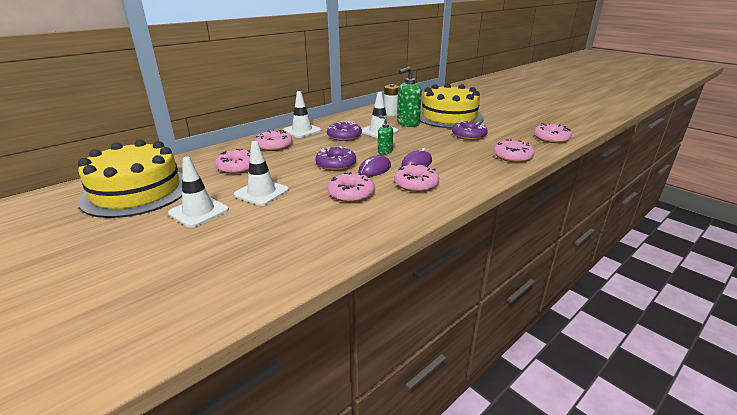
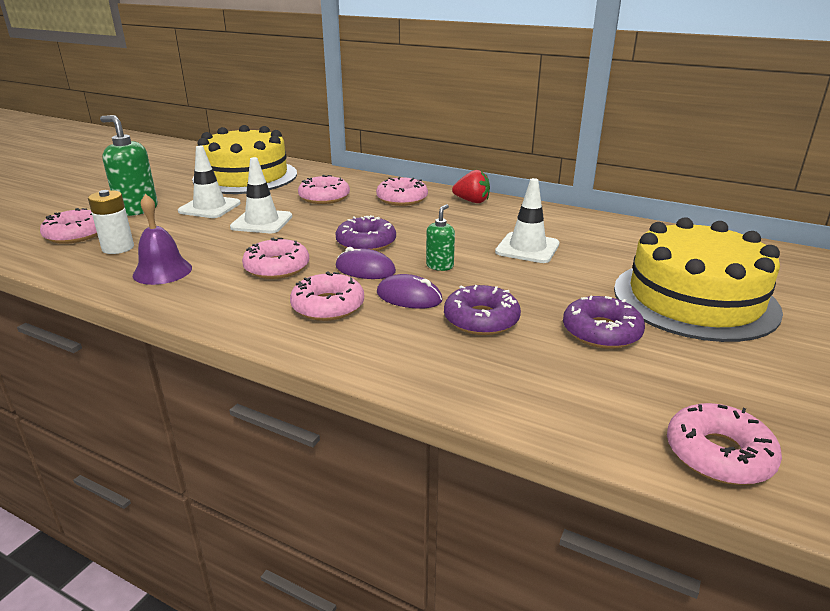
camera: 70 degrees right, 0 degrees up
white traffic cone [283,91,321,138] -> red strawberry [452,170,490,203]
purple donut [327,121,362,141] -> purple donut moved to [444,285,521,335]
white battery [384,84,399,116] -> white battery moved to [88,190,134,254]
green soap dispenser [397,67,422,127] -> green soap dispenser moved to [100,115,158,216]
pink donut [493,139,535,162] -> pink donut moved to [40,208,97,244]
none -> purple bell [133,194,192,285]

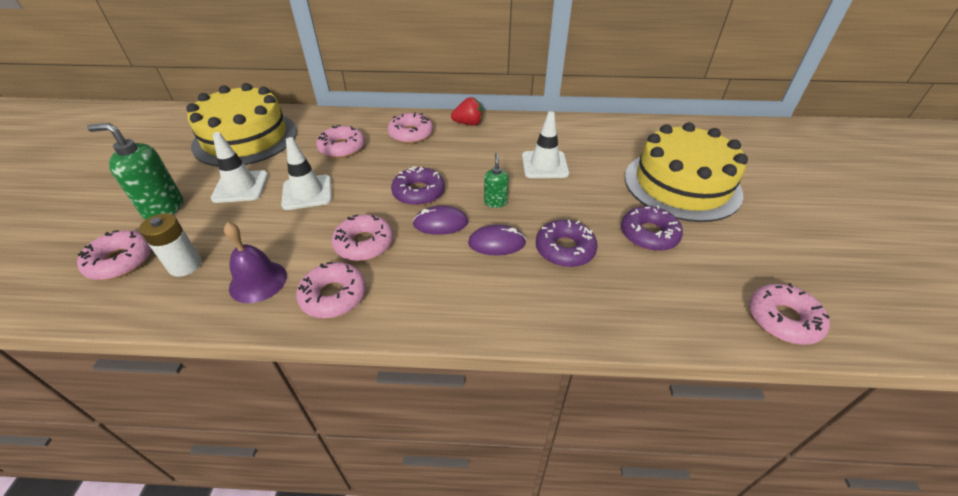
camera: 25 degrees left, 15 degrees up
pink donut [290,271,364,321] -> pink donut moved to [296,262,366,318]

